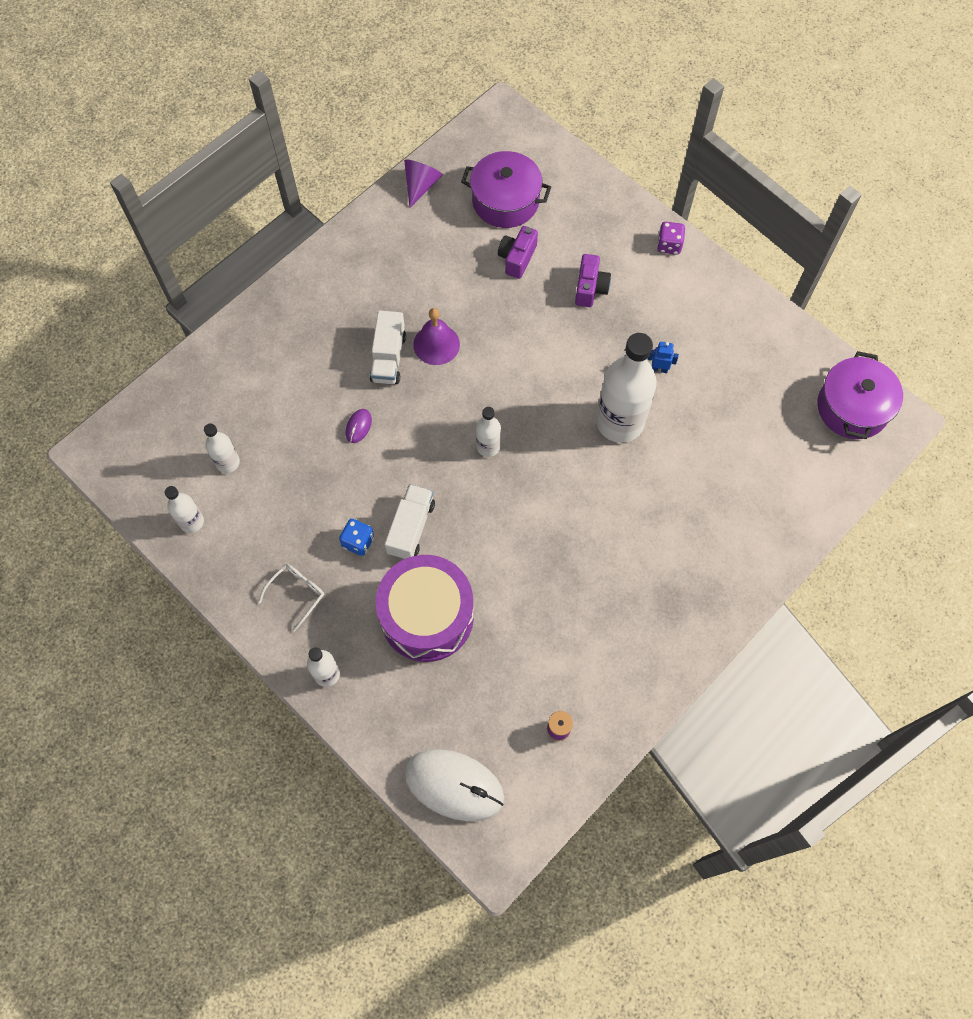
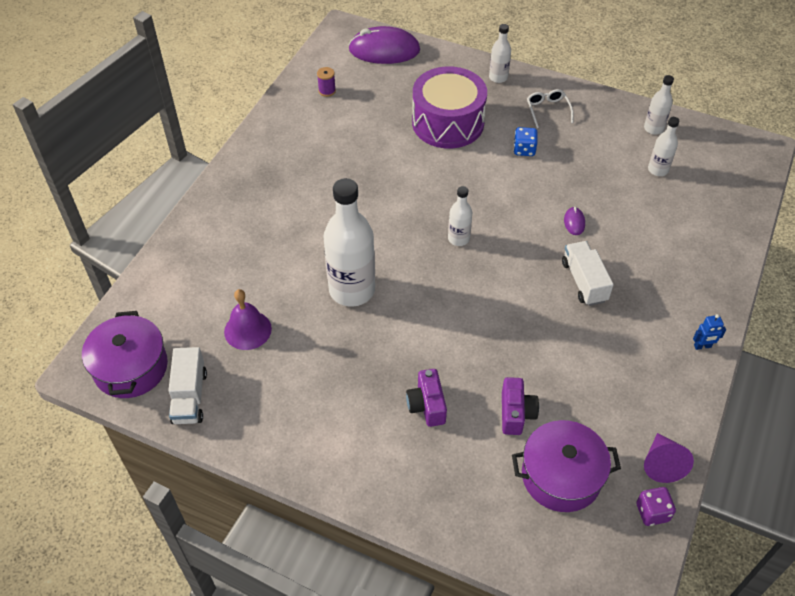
camera: 160 degrees right, 15 degrees down
white glasses [258,564,324,631] -> white glasses turned 150 degrees clockwise [527,89,574,128]
white truck [385,484,435,559] -> white truck moved to [168,347,207,424]
white mouse [404,749,504,821] -> purple mouse [348,26,420,64]
purple bell [413,308,460,365] -> purple bell moved to [224,289,272,350]
blue robot [648,342,679,373] -> blue robot moved to [693,314,726,350]
purple dice [657,222,685,255] -> purple dice moved to [636,487,676,526]

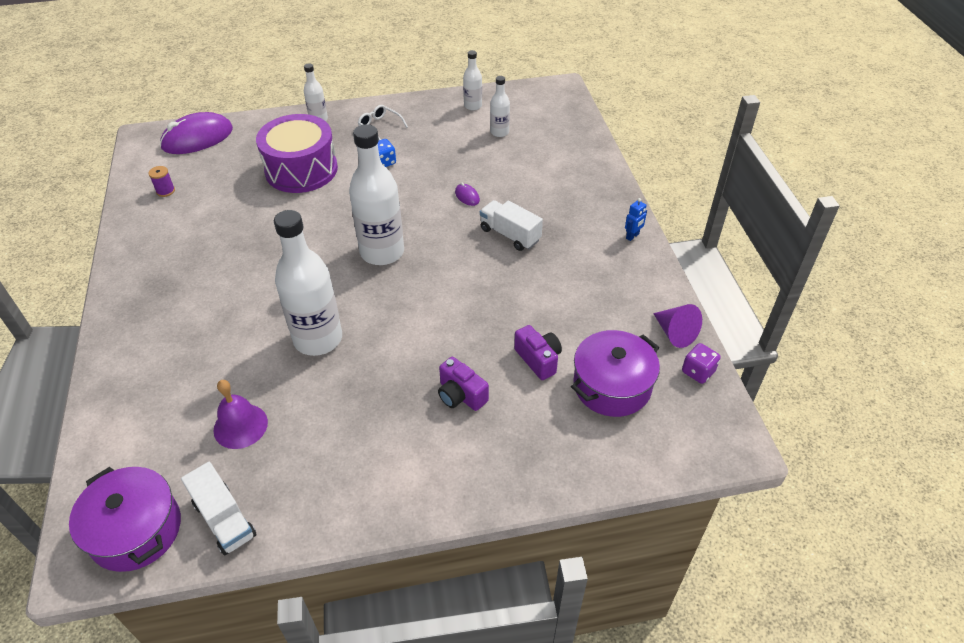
camera: 35 degrees left, 5 degrees down
white bottle [448,186,472,246] -> white bottle [349,124,404,265], size x2.02

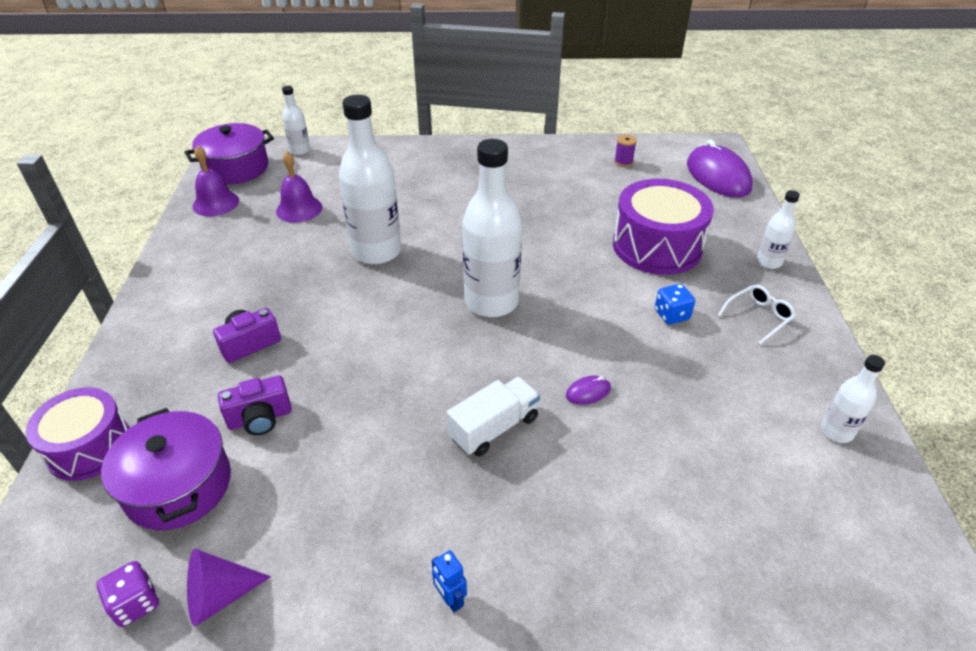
camera: 100 degrees right, 5 degrees down
white truck [181,462,257,556] -> purple bell [193,146,239,216]
white bottle [490,76,510,137] -> white bottle moved to [282,86,310,155]
none -> purple drum [25,387,130,481]

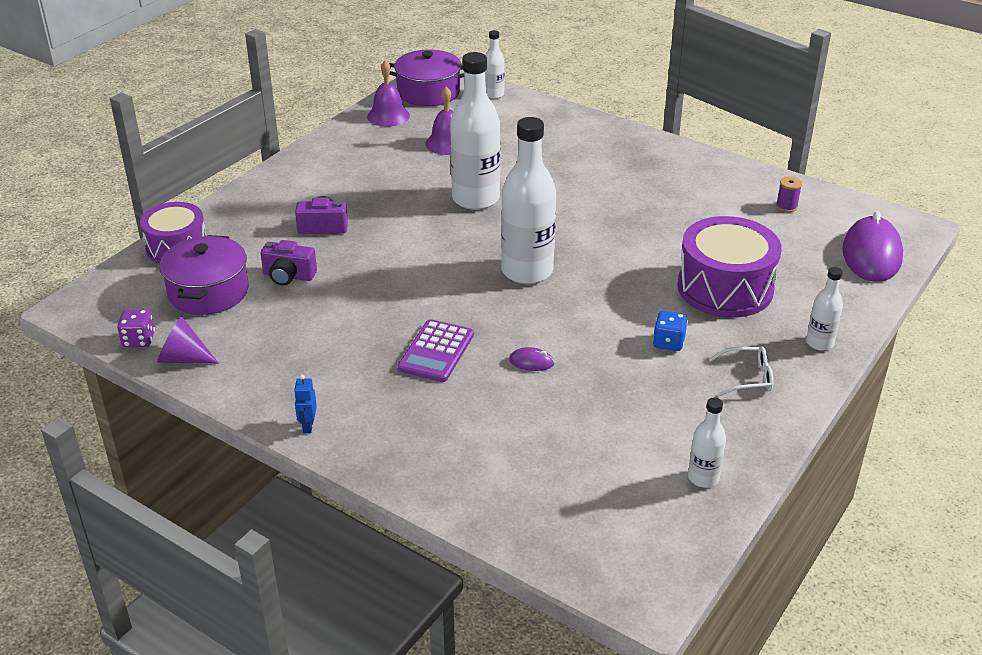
camera: 35 degrees right, 5 degrees down
white truck [447,377,540,457] -> purple calculator [398,319,474,382]

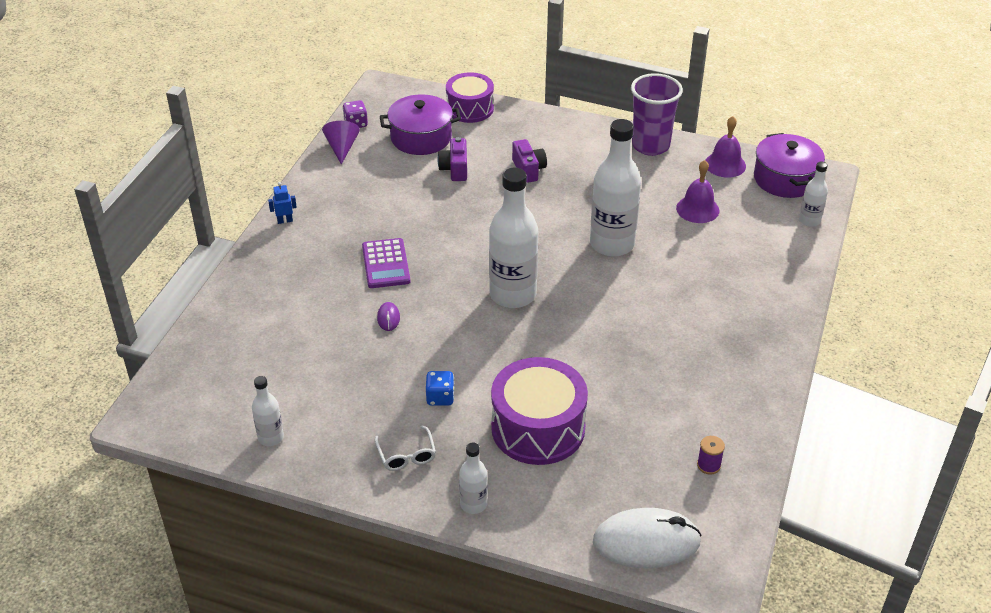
camera: 75 degrees right, 5 degrees up
purple calculator [398,319,474,382] -> purple calculator turned 105 degrees counterclockwise [362,238,410,288]
purple mouse [842,211,903,282] -> white mouse [593,508,702,568]
none -> purple cup [631,73,683,156]

